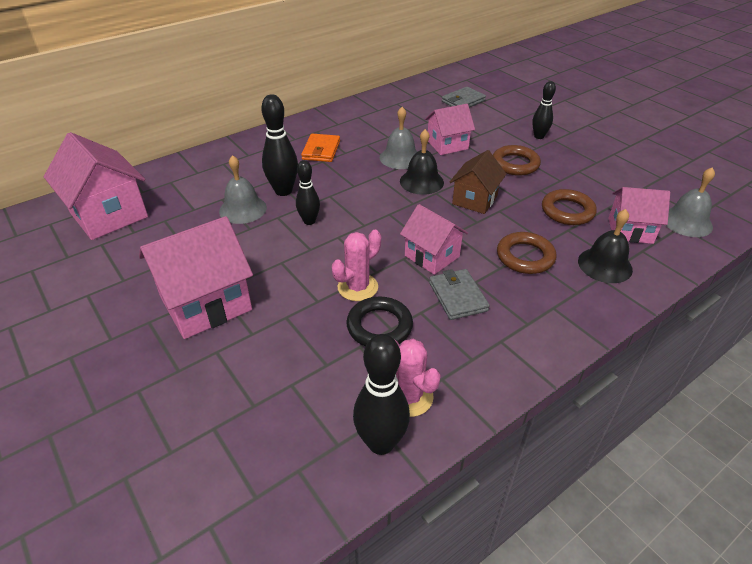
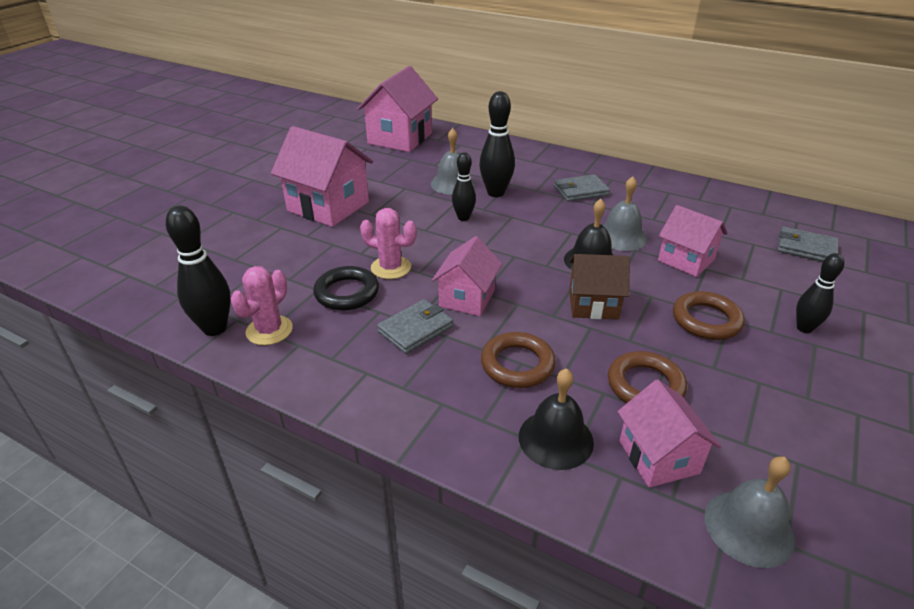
camera: 65 degrees right, 5 degrees down
orange wallet [301,134,340,162] -> grey wallet [554,174,610,202]

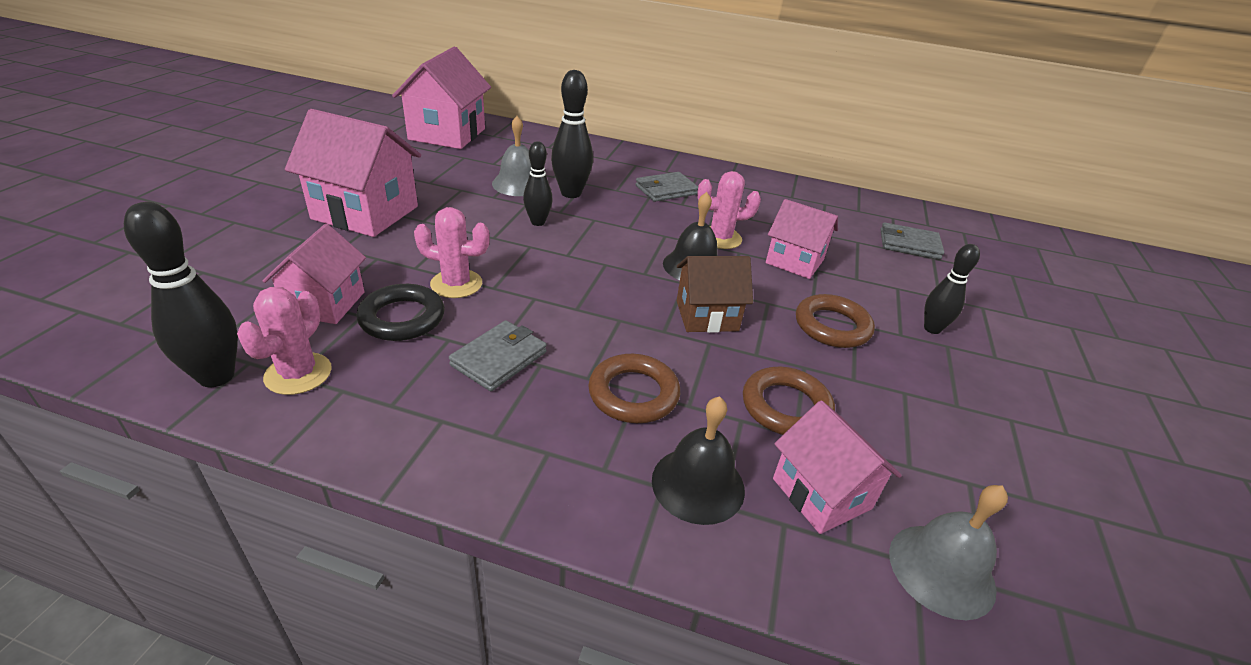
camera: 15 degrees left, 0 degrees up
pink house [432,236,502,316] -> pink house moved to [263,224,366,324]
grey bell [603,176,647,251] -> pink cactus [697,171,761,249]

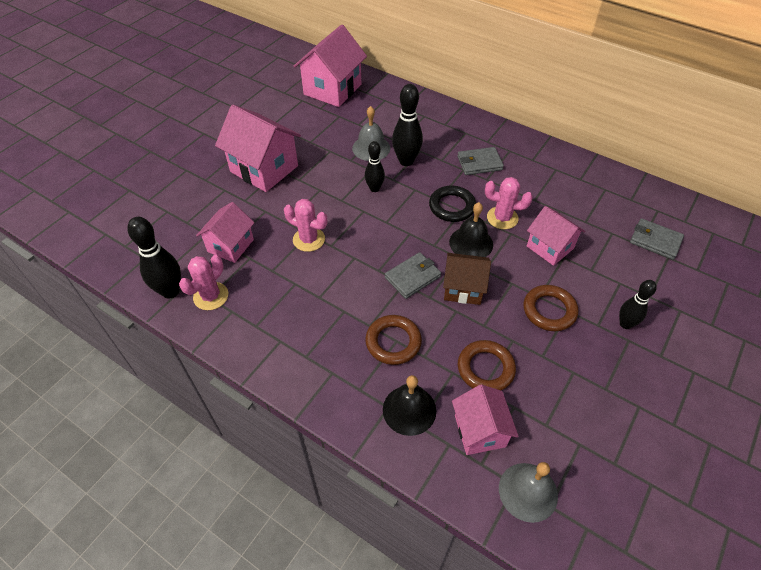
camera: 20 degrees right, 15 degrees up
black ring [357,284,445,341] -> black ring moved to [429,185,476,222]
grey wallet [449,320,547,391] -> grey wallet moved to [385,252,441,299]

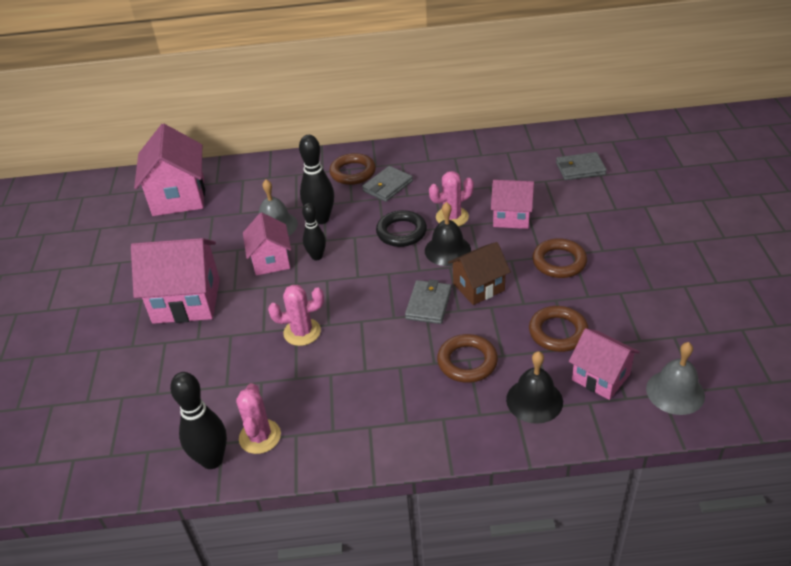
camera: 35 degrees left, 10 degrees down
pink house [196,202,254,263] -> pink house moved to [243,212,291,276]
black bowling pin [619,280,657,329] -> none
none -> brown ring [329,153,376,185]

